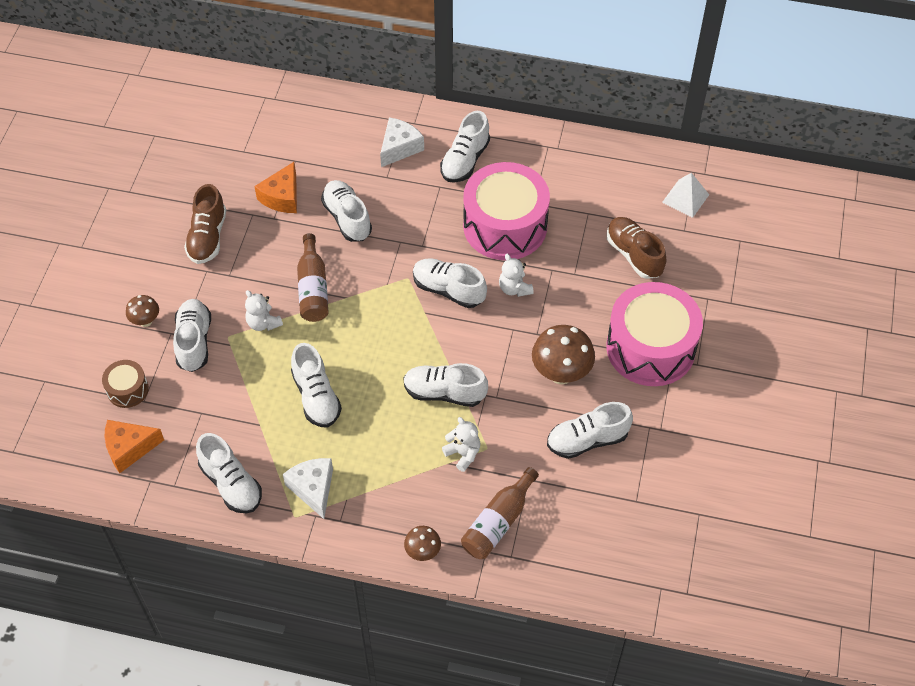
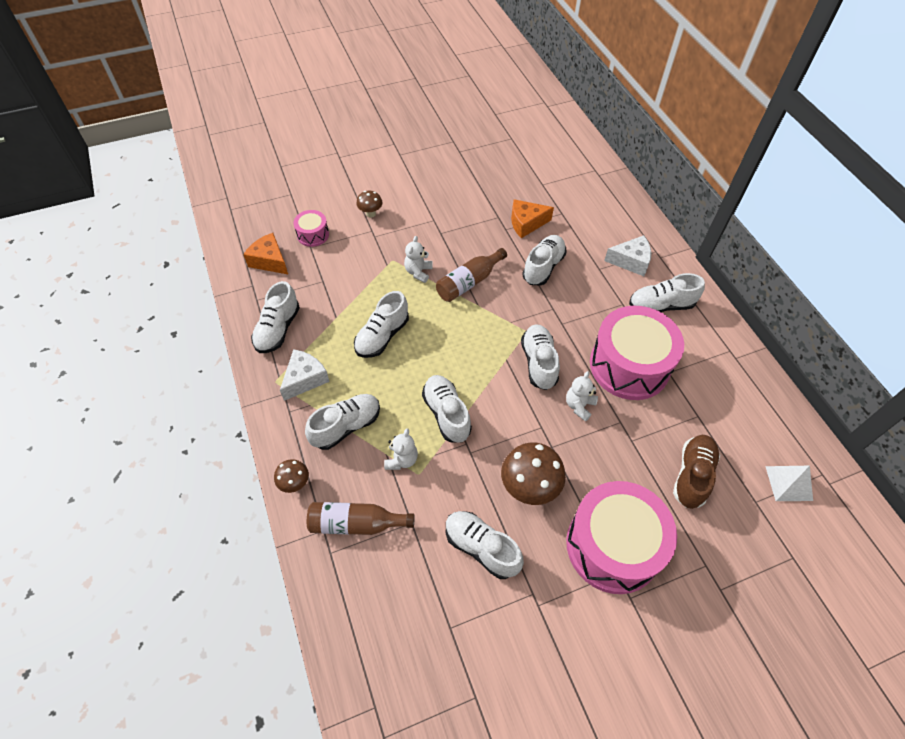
camera: 55 degrees right, 0 degrees up
brown drum [102,360,149,408] -> pink drum [294,210,329,247]
white shoe [173,299,211,372] -> white shoe moved to [305,394,380,450]
brown shoe [184,184,226,264] -> none

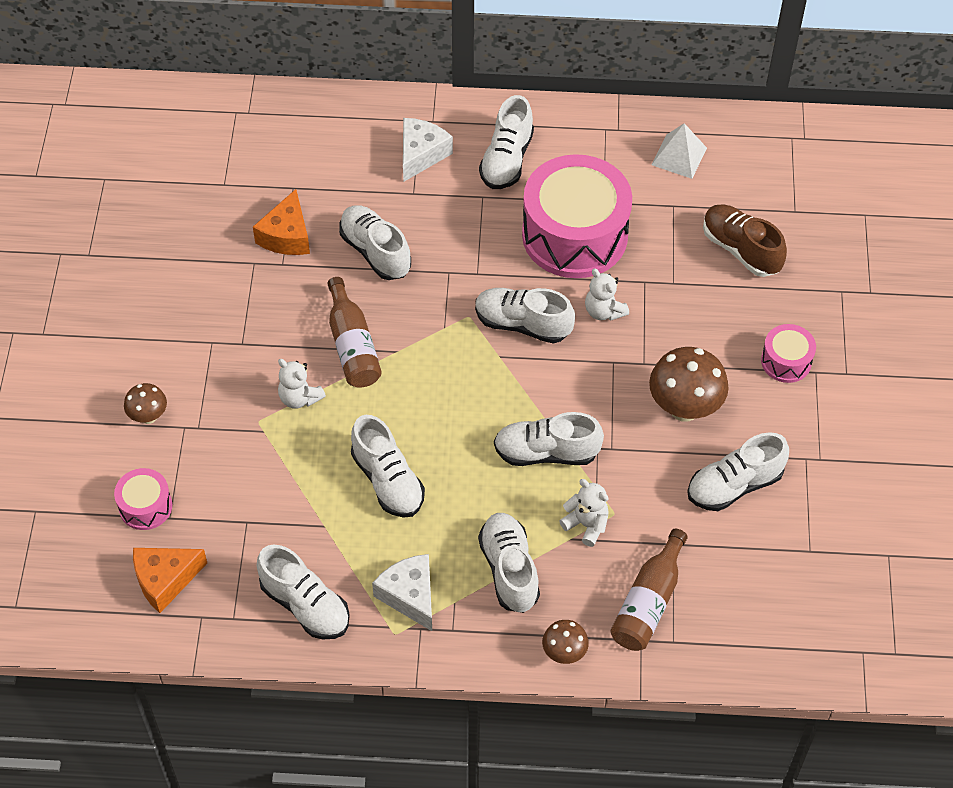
camera: 65 degrees left, 0 degrees up
pink drum [566,481,677,594] -> pink drum [761,324,816,383], size x0.46
white pyramid [765,466,813,501] -> white pyramid moved to [652,123,707,179]

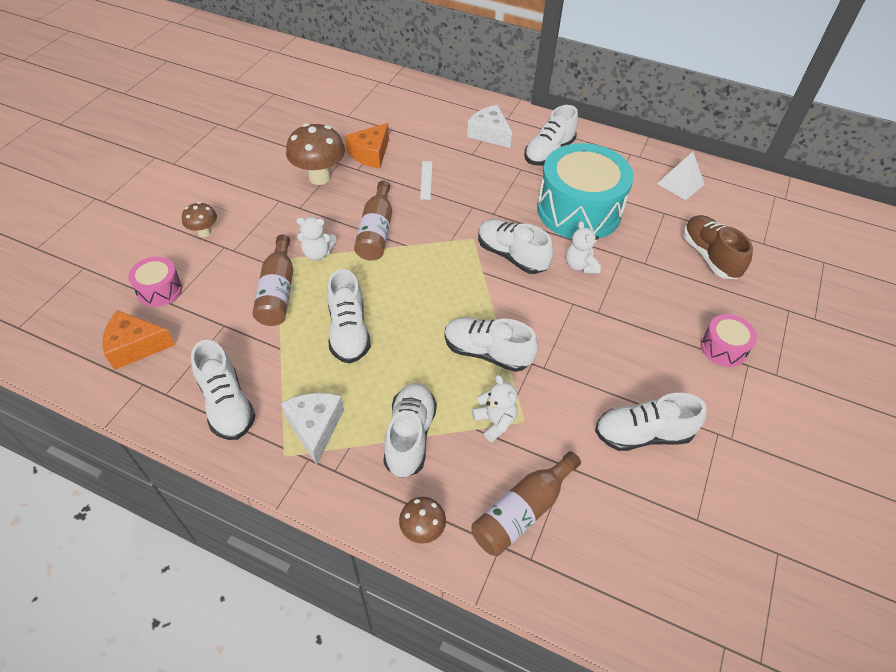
camera: 20 degrees right, 5 degrees down
white teddy bear [278,359,326,409] -> white teddy bear turned 60 degrees counterclockwise [296,217,336,261]
white shoe [339,205,411,280] -> white ruler [420,161,432,200]
white cheese [403,118,453,182] -> white cheese turned 90 degrees counterclockwise [467,105,512,148]
pink drum [522,154,632,278] -> turquoise drum [537,143,634,239]
brown mushroom [649,347,729,422] -> brown mushroom moved to [286,123,345,185]
none -> brown bottle [253,235,293,326]

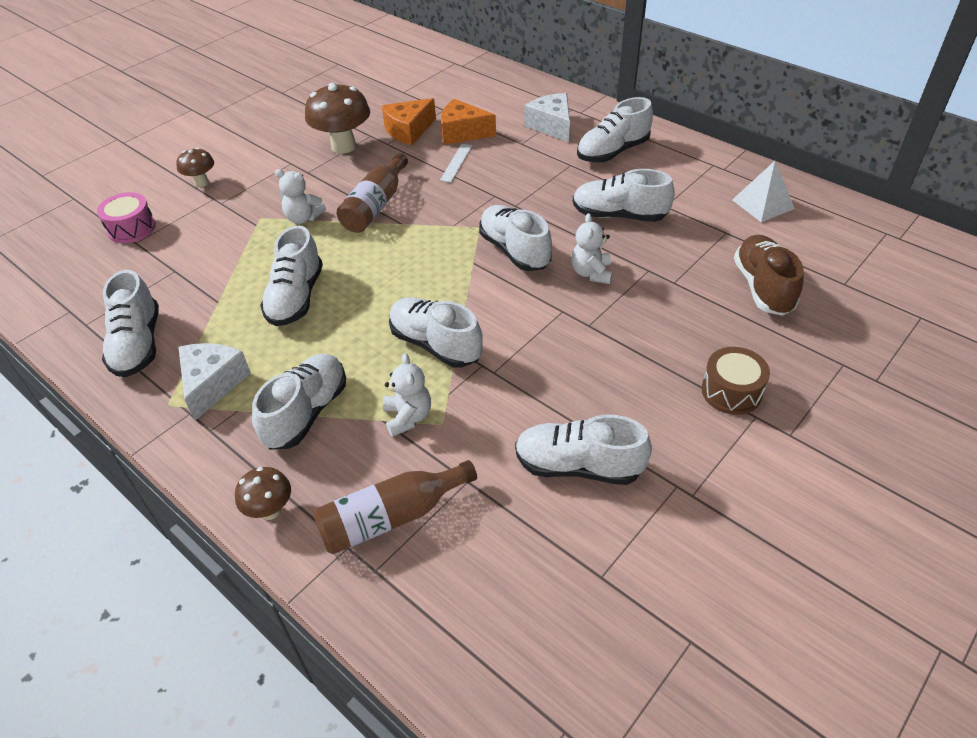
camera: 20 degrees right, 5 degrees down
orange cheese [102,310,175,370] -> orange cheese moved to [441,99,496,145]
brown bottle [253,235,293,326] -> none
turquoise drum [537,143,634,239] -> white shoe [573,169,675,222]
pink drum [701,314,757,367] -> brown drum [702,347,770,415]

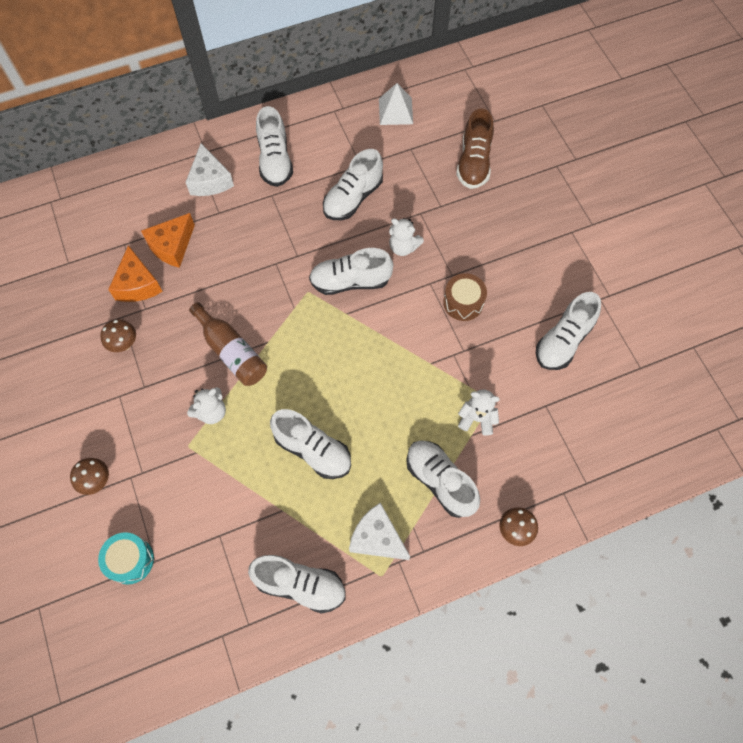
camera: 65 degrees left, 20 degrees up
pink drum [97,192,156,243] -> turquoise drum [98,532,154,585]
brown mushroom [305,83,370,154] -> brown mushroom [100,319,136,352], size x0.55
brown bottle [313,460,477,554] -> none
white shoe [389,297,483,368] -> none
white ruler [440,144,473,182] -> none
white cheese [524,93,570,142] -> white cheese turned 105 degrees counterclockwise [186,143,234,196]
brown drum [702,347,770,415] -> brown drum moved to [443,273,487,321]
brown shoe [734,235,804,316] -> brown shoe turned 105 degrees counterclockwise [456,108,494,189]

